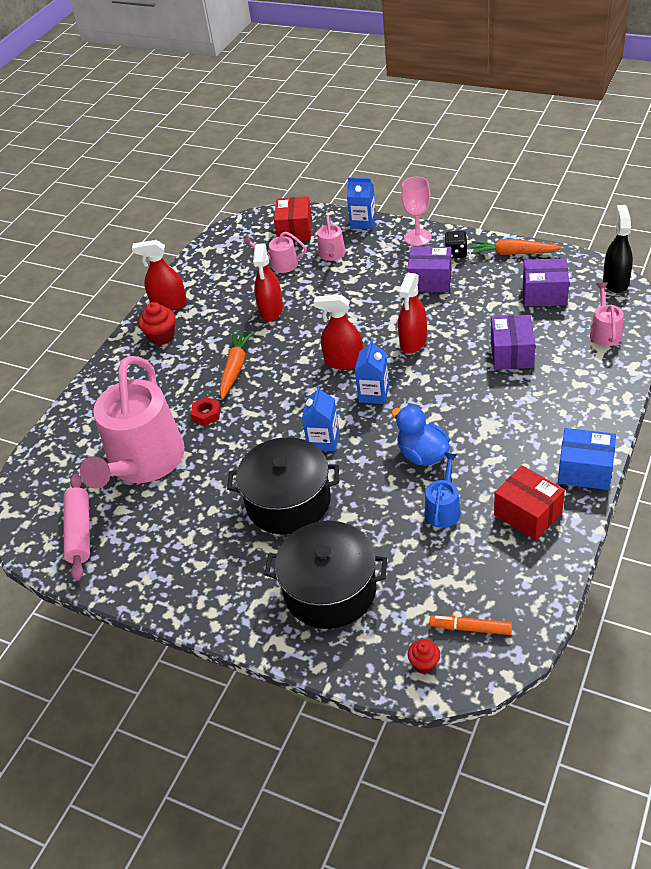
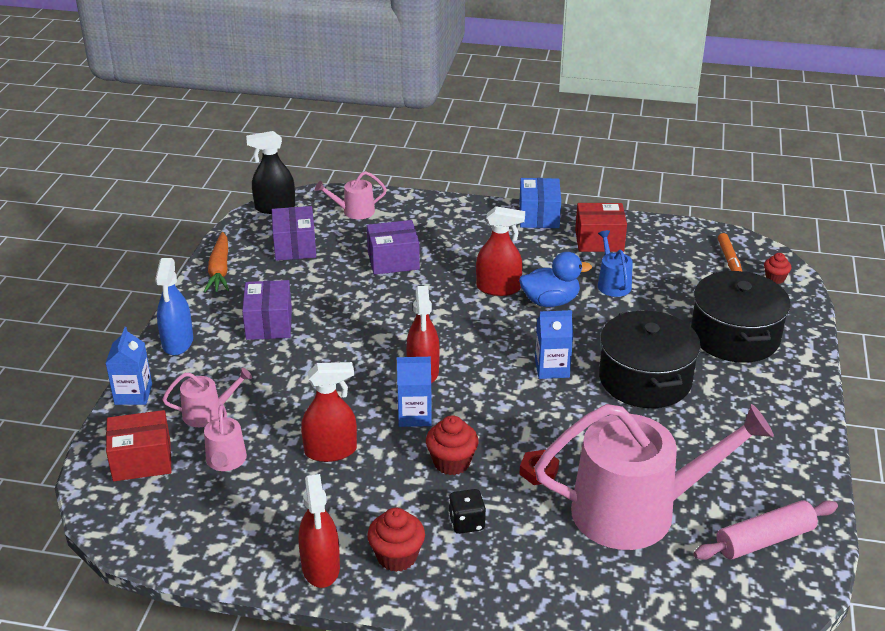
camera: 110 degrees left, 10 degrees down
orange carrot [220,332,253,400] -> red cupcake [426,415,479,475]
blue carton [355,339,389,404] -> blue carton moved to [397,357,432,427]
blue duck [391,405,450,466] -> blue duck turned 135 degrees counterclockwise [519,252,592,307]
red spray bottle [398,273,427,354] -> red spray bottle moved to [476,206,525,296]
pink goblet [401,177,432,246] -> blue spray bottle [155,258,193,355]
blue watering can [425,453,461,528] -> blue watering can turned 75 degrees clockwise [598,230,633,297]
black dice [444,231,468,258] -> black dice moved to [449,489,486,534]
red box [494,465,565,540] -> red box turned 60 degrees clockwise [575,203,627,252]

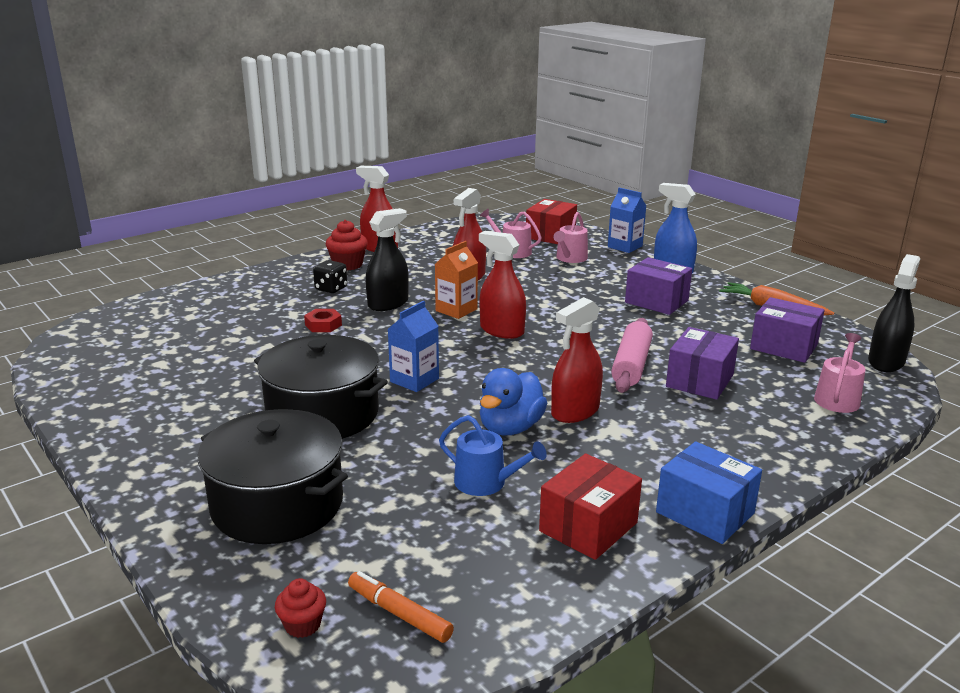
camera: 130 degrees right, 10 degrees down
blue carton [397,357,432,427] -> orange carton [435,241,478,319]
red cupcake [426,415,479,475] -> black spray bottle [366,208,409,311]
pink watering can [534,404,774,550] -> none
pink rolling pin [694,500,838,560] -> pink rolling pin moved to [611,318,653,393]

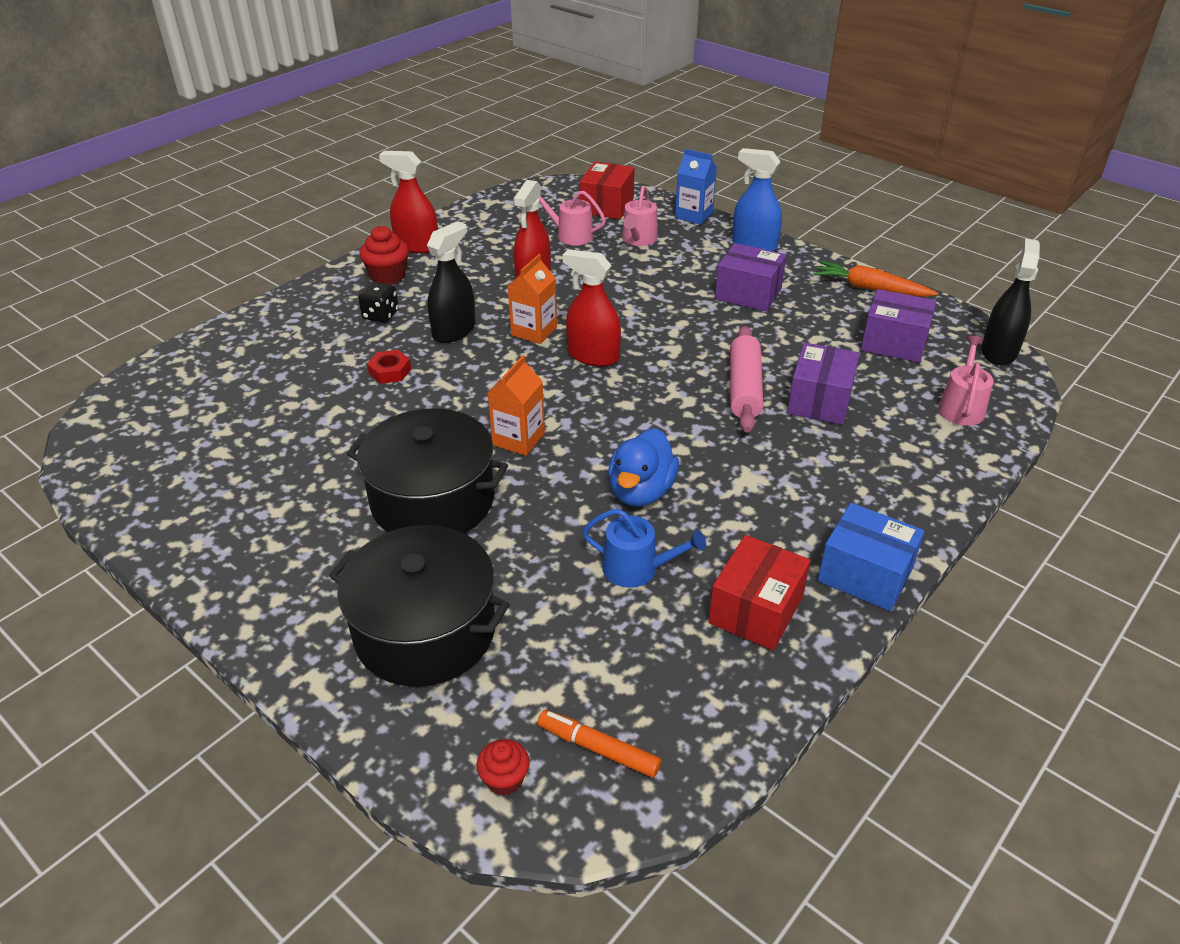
camera: 10 degrees left, 15 degrees up
blue carton [388,301,439,392] -> orange carton [488,355,545,456]
red spray bottle [551,297,603,423] -> none

